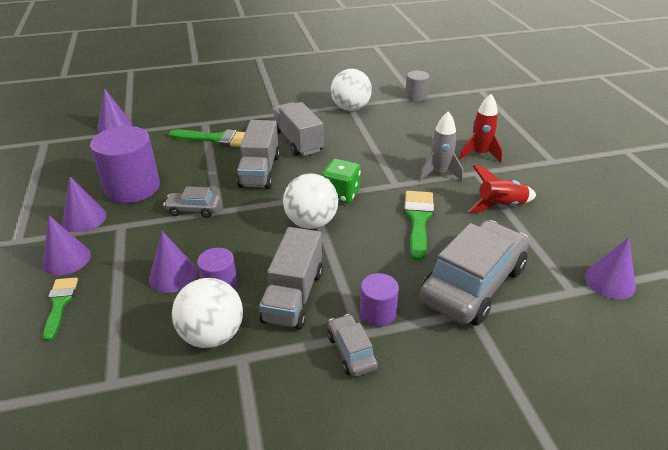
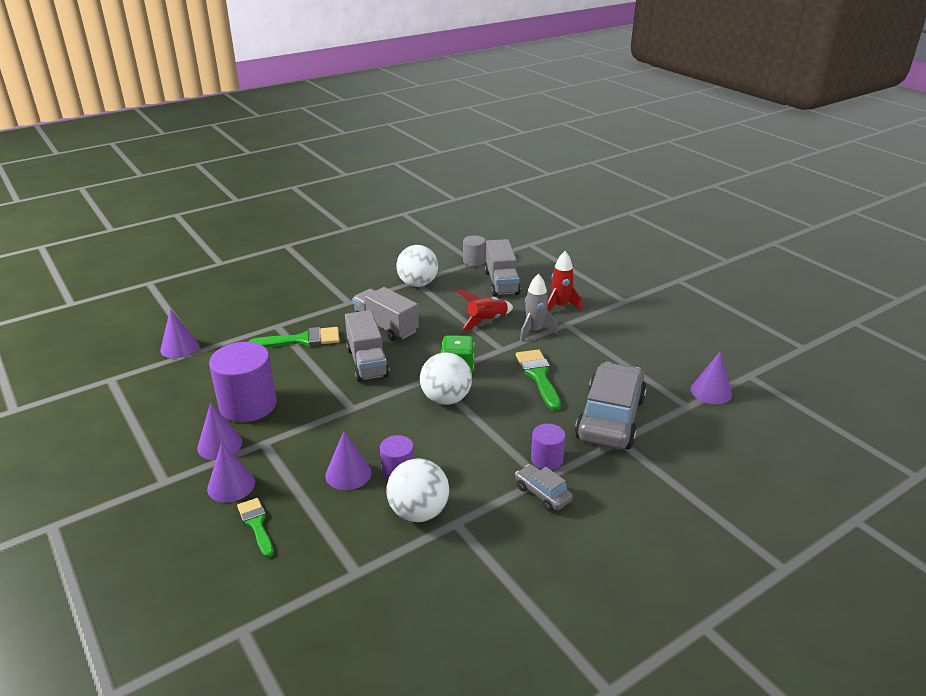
camera: 20 degrees left, 5 degrees down
grey car [163,186,221,218] -> none
grey truck [259,227,323,330] -> grey truck moved to [484,239,521,296]
red rocket [467,165,536,213] -> red rocket moved to [458,290,513,331]

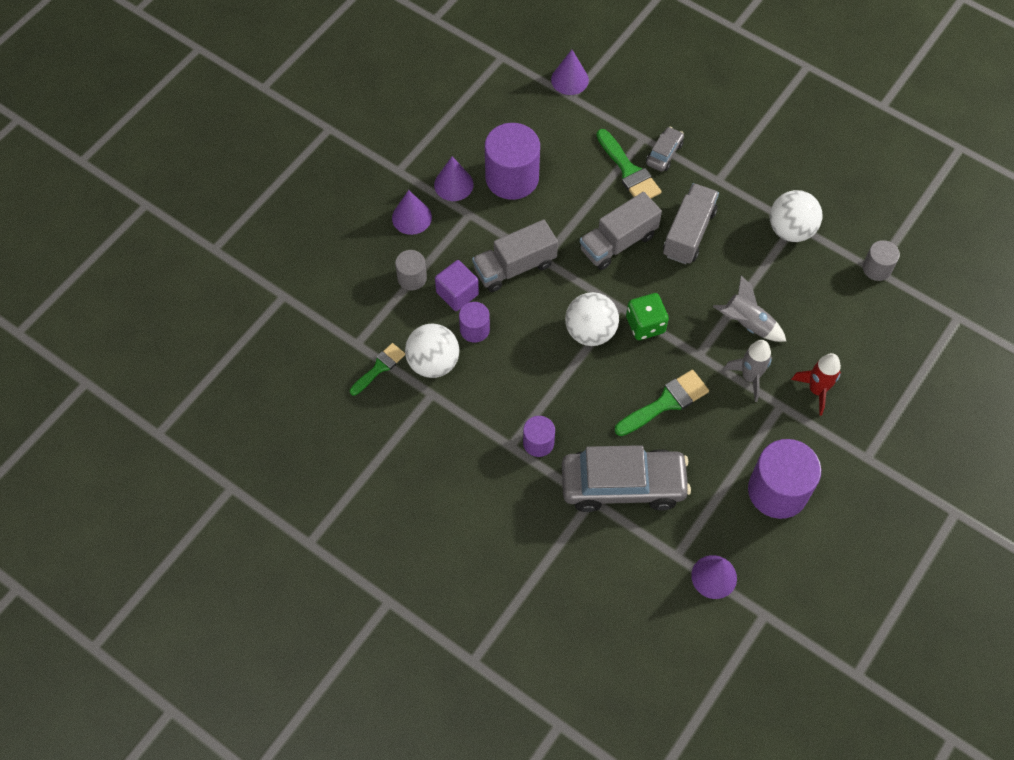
camera: 70 degrees right, 30 degrees up
green brush [237,498,274,557] -> green brush moved to [350,343,405,396]
purple cone [325,431,372,490] -> purple cube [435,260,479,311]
red rocket [458,290,513,331] -> grey rocket [713,275,786,342]
grey truck [484,239,521,296] -> grey truck moved to [472,219,558,292]
grey car [515,464,573,511] -> grey car moved to [646,127,684,172]
none -> grey cylinder [395,250,427,290]
none -> purple cylinder [748,439,821,519]

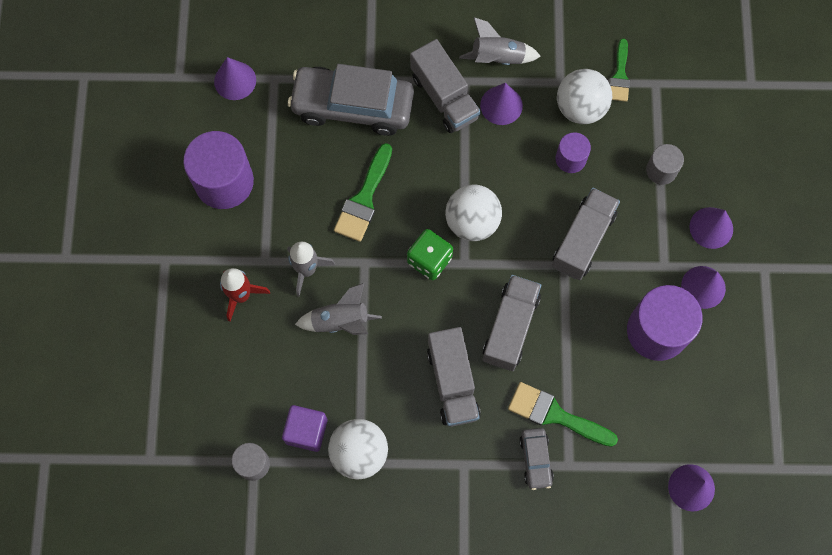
camera: 145 degrees right, 10 degrees up
purple cube [435,260,479,311] -> purple cube moved to [282,405,327,452]
purple cylinder [523,416,555,457] -> grey truck [410,39,481,133]
grey car [562,445,691,512] -> grey car turned 45 degrees clockwise [288,64,414,136]
none -> grey rocket [459,17,540,65]
none -> purple cone [480,83,523,125]

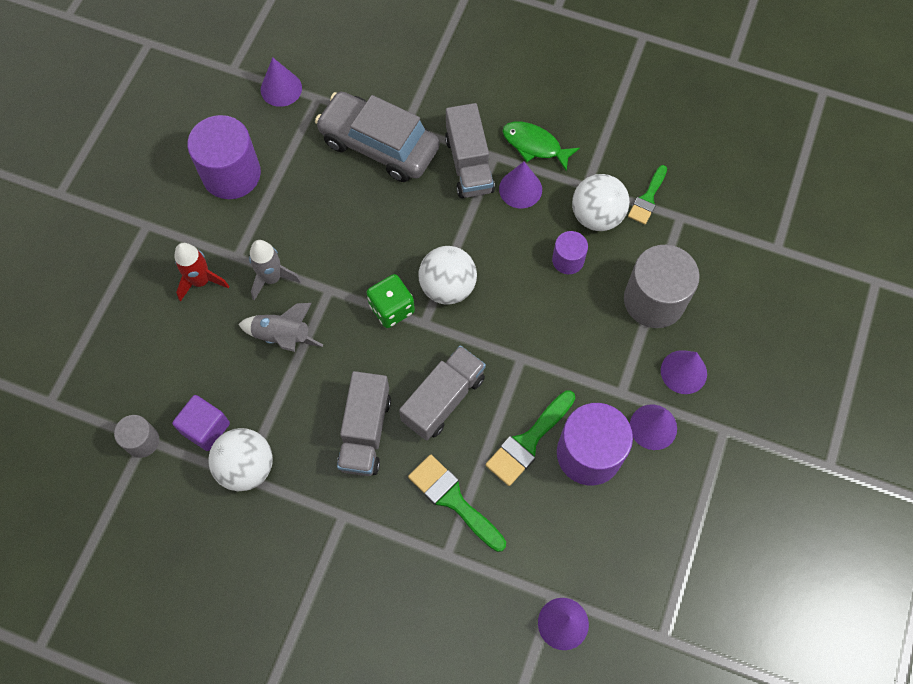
camera: 20 degrees right, 5 degrees down
green brush [334,143,392,242] -> green brush moved to [485,390,575,486]
grey rocket [459,17,540,65] -> green fish [502,121,580,171]
grey car [519,428,554,490] -> none
grey truck [552,188,620,280] -> none
grey cylinder [646,144,684,185] -> grey cylinder [624,245,700,328], size x1.90

